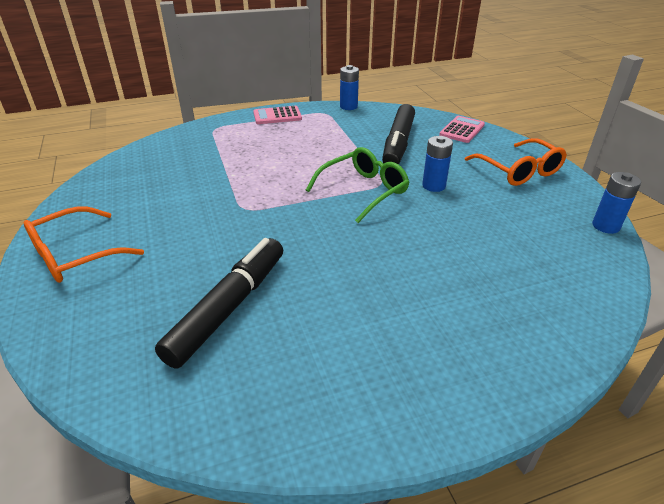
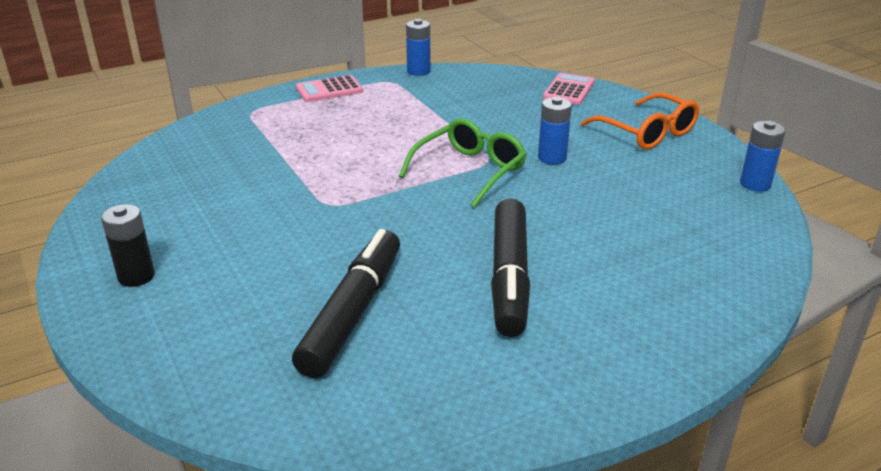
camera: 10 degrees left, 5 degrees down
orange glasses [23,206,144,283] -> black battery [101,204,155,287]
black marker [382,104,415,165] -> black marker moved to [491,199,530,337]

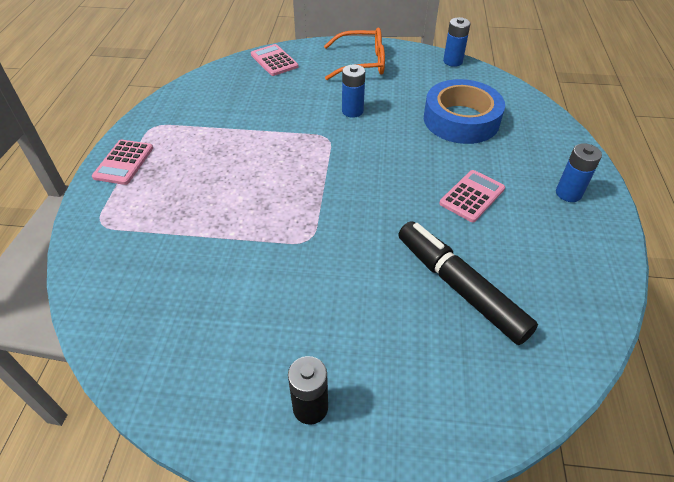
camera: 55 degrees left, 15 degrees up
green glasses [399,118,527,208] -> none
blue battery [406,19,431,76] -> blue battery moved to [556,143,602,202]
black marker [491,199,530,337] -> pink calculator [439,170,505,222]
none -> blue tape [424,79,505,144]

